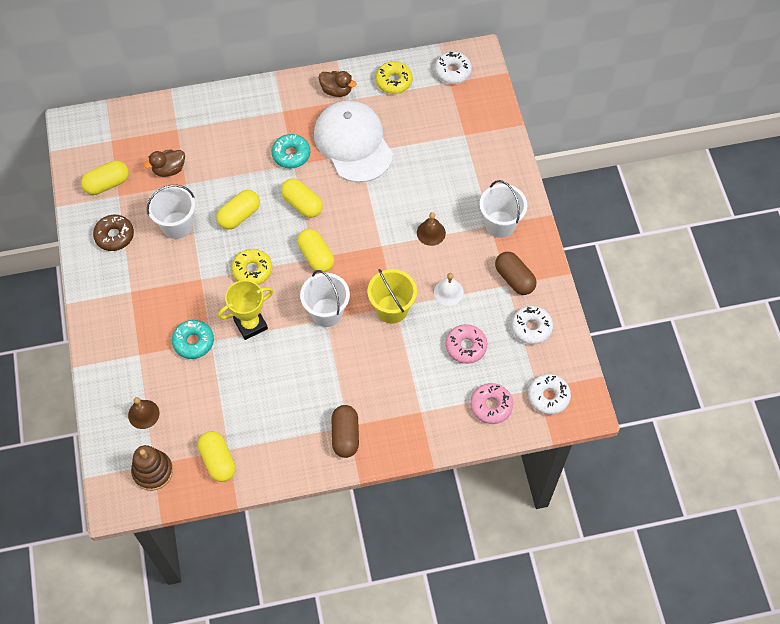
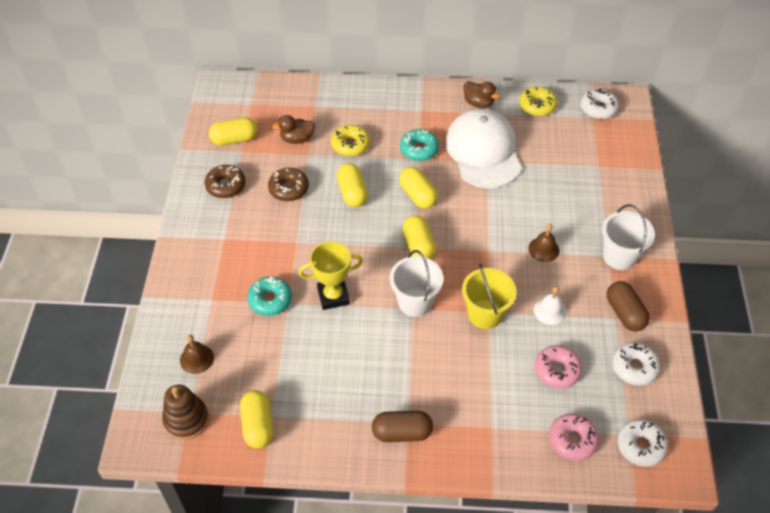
camera: 15 degrees right, 10 degrees down
white bucket [147,185,195,239] -> brown donut [268,168,309,201]
yellow capsule [217,190,260,230] -> yellow capsule turned 75 degrees counterclockwise [337,163,368,207]
yellow donut [232,249,272,285] -> yellow donut moved to [331,125,370,157]
brown capsule [332,405,359,458] -> brown capsule turned 75 degrees clockwise [372,411,433,442]

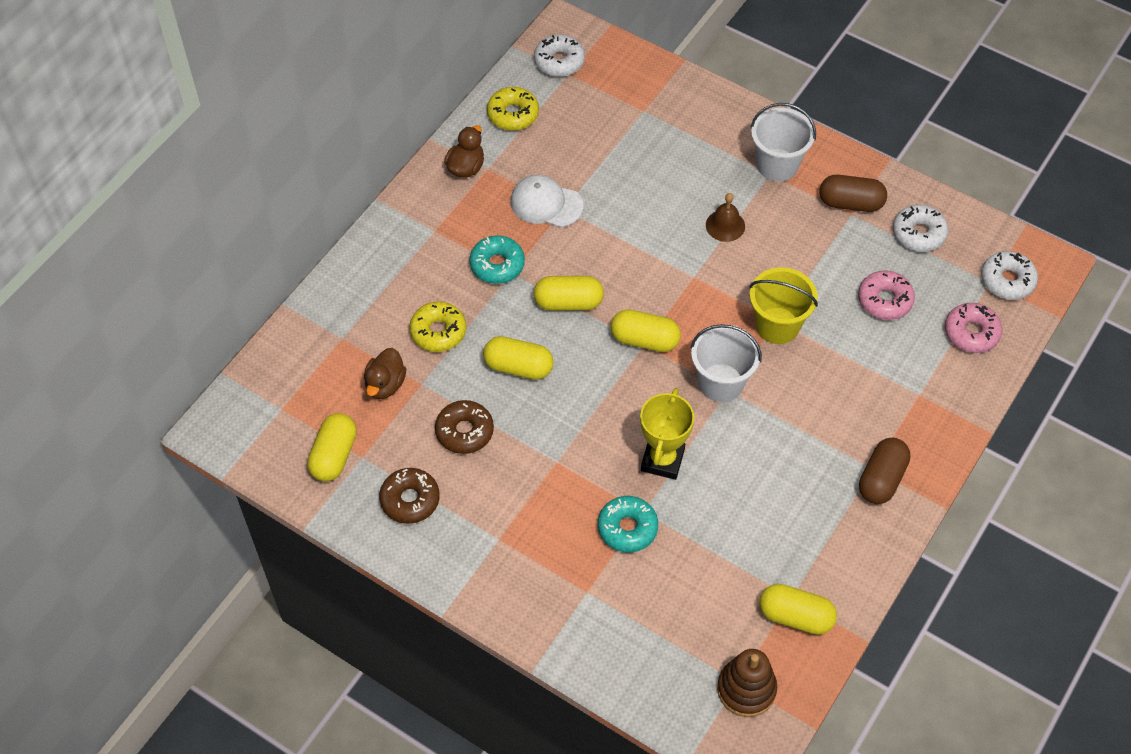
camera: 60 degrees left, 5 degrees up
brown bell [180,335,214,374] -> none
white cap [445,108,522,188] -> white cap [510,175,584,228], size x0.56
brown duck [463,81,500,108] -> brown duck turned 45 degrees counterclockwise [444,125,484,178]
white bell [534,286,566,325] -> none

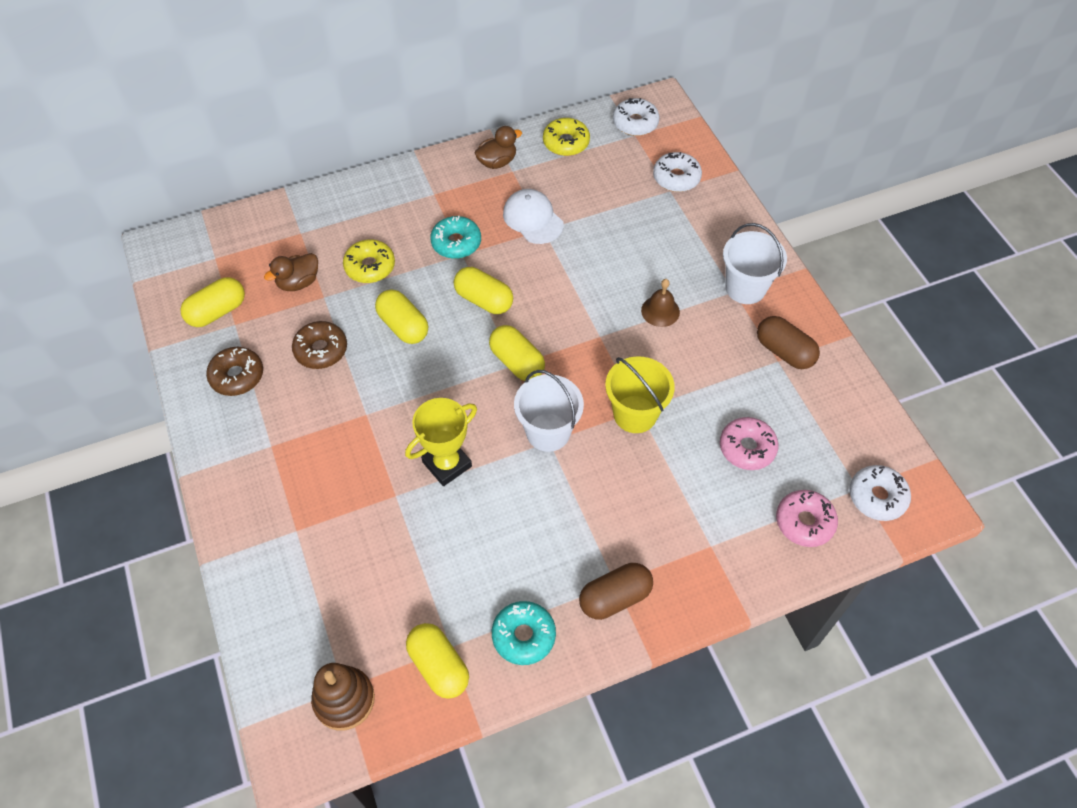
camera: 35 degrees right, 0 degrees up
turquoise donut [598,496,658,553] -> turquoise donut moved to [492,601,556,665]
white donut [893,204,948,252] -> white donut moved to [653,152,702,192]

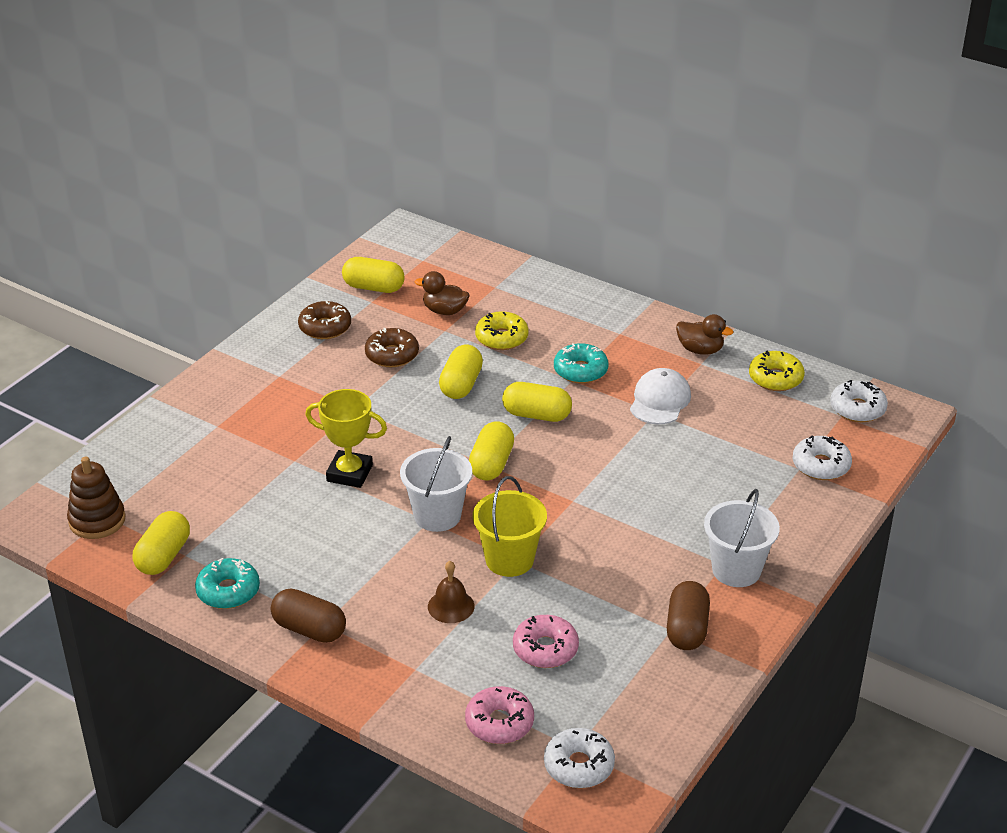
camera: 55 degrees right, 20 degrees down
yellow capsule [454,267,513,314] -> yellow capsule turned 75 degrees counterclockwise [502,382,572,422]
brown bell [641,279,680,327] -> brown bell moved to [428,561,475,623]

